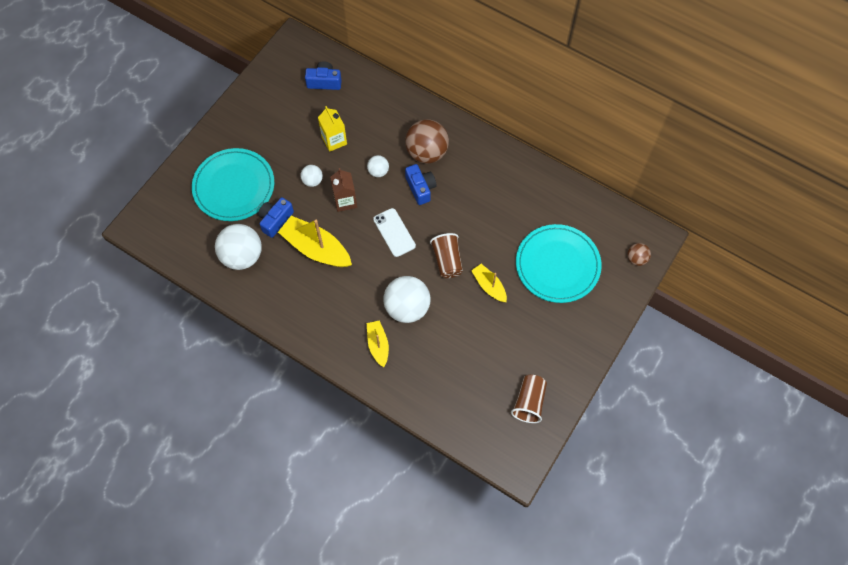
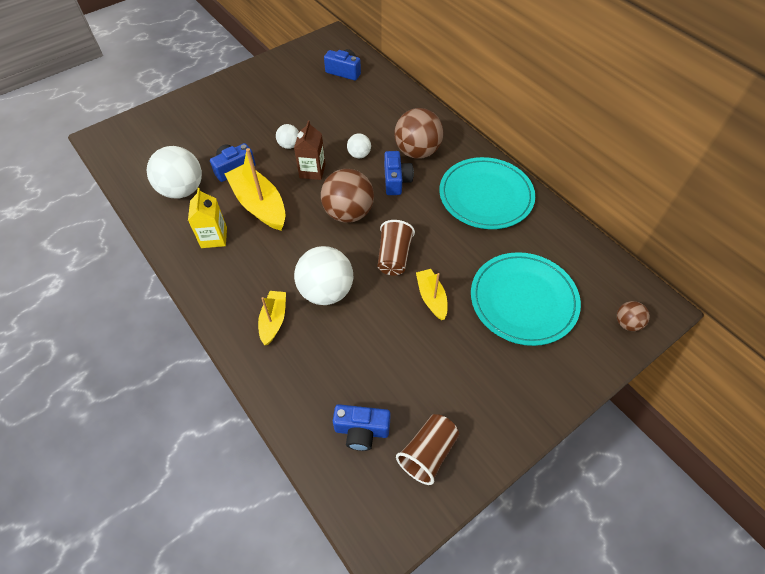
camera: 20 degrees right, 10 degrees down
turquoise plate [192,148,274,221] -> turquoise plate moved to [439,157,535,229]
yellow carton [318,106,347,152] -> yellow carton moved to [188,188,227,248]
white phone [373,208,416,257] -> brown ball [321,169,374,223]
none -> blue camera [333,404,391,451]

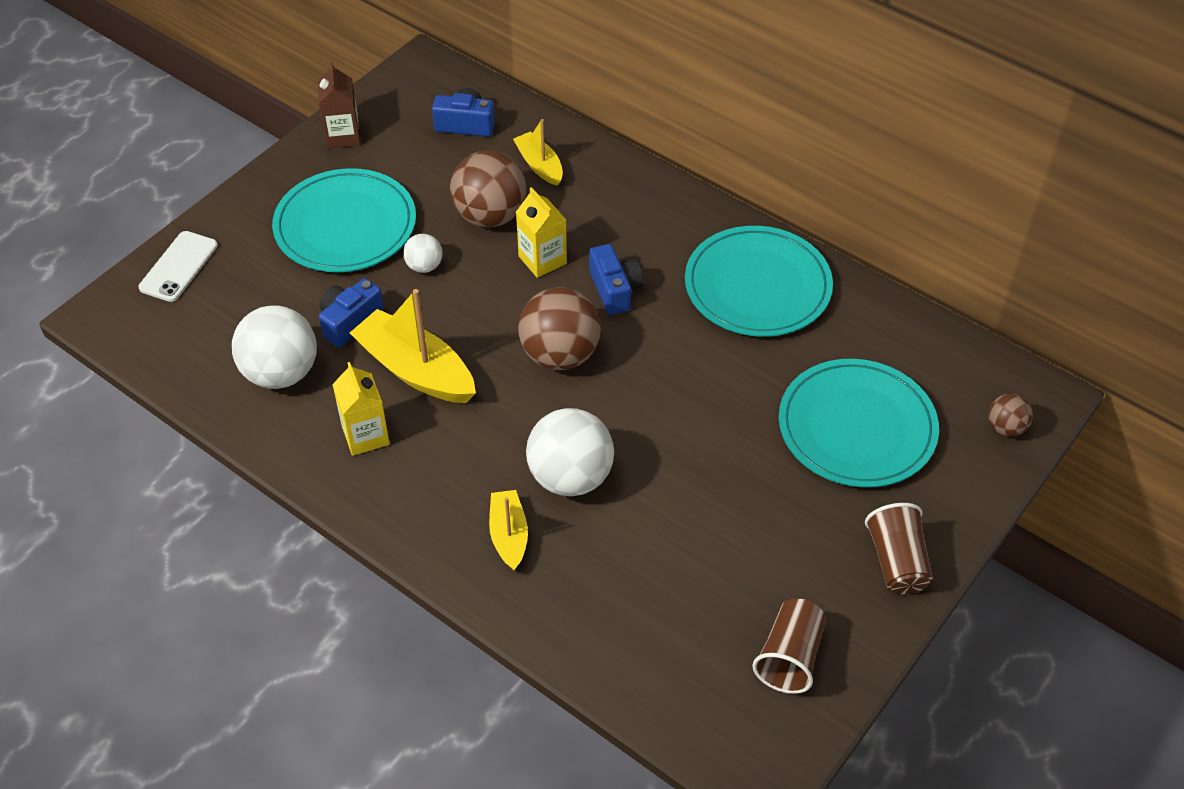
camera: 15 degrees left, 5 degrees down
brown carton [294,120,325,180] -> brown carton moved to [318,62,361,149]
blue camera [333,404,391,451] -> none
white ball [347,133,371,158] -> yellow carton [516,187,567,278]
brown cup [377,220,415,275] -> brown cup moved to [865,503,933,594]
brown ball [394,108,443,159] -> brown ball moved to [450,150,526,228]
yellow boat [416,269,448,320] -> yellow boat moved to [513,119,563,186]
none -> white phone [139,231,218,302]
none -> turquoise plate [272,168,416,272]

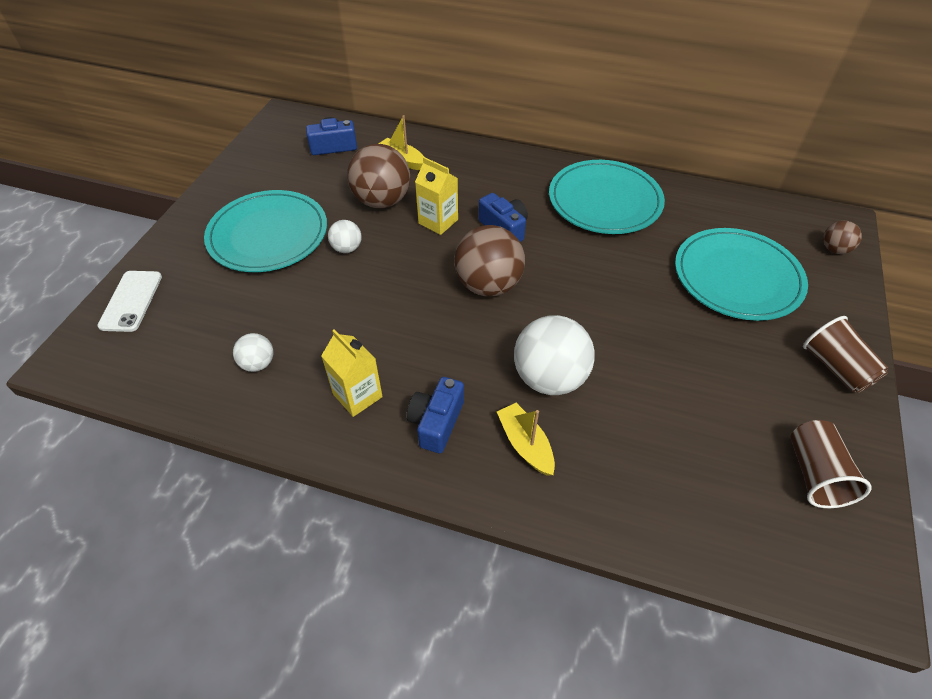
camera: 20 degrees left, 0 degrees up
white ball [232,305,317,389] -> white ball [233,333,274,372], size x0.50
brown carton [318,62,361,149] -> none
blue camera [319,278,384,347] -> blue camera moved to [407,377,464,453]
yellow boat [350,289,476,403] -> none

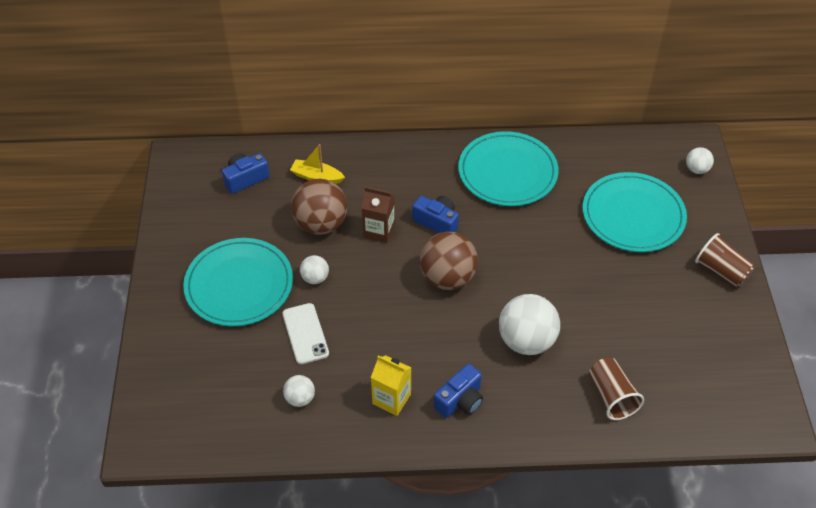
camera: 20 degrees left, 0 degrees up
white phone [97,271,162,332] -> white phone moved to [282,303,329,364]
blue camera [407,377,464,453] -> blue camera turned 135 degrees counterclockwise [434,364,483,418]
yellow carton [415,157,458,235] -> brown carton [362,187,395,243]
yellow boat [497,403,555,476] -> none
brown cup [791,420,871,508] -> brown cup moved to [589,358,644,420]
brown ball [823,221,862,254] -> white ball [686,147,714,174]

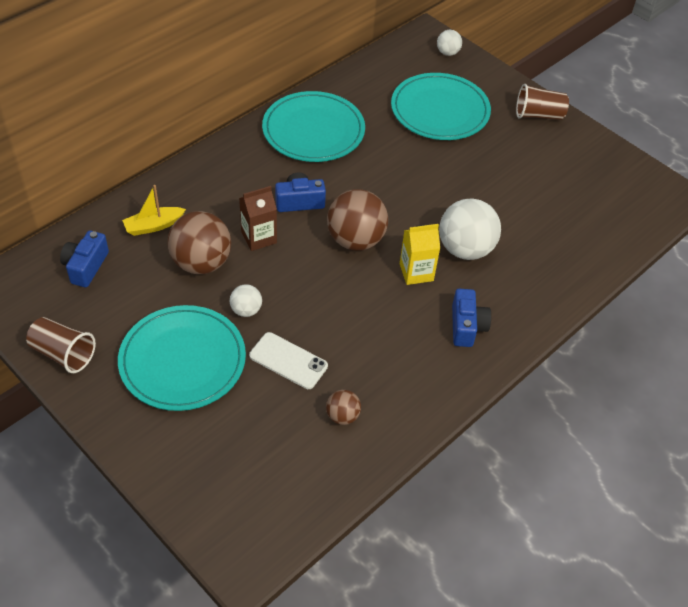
camera: 45 degrees left, 0 degrees up
white ball [283,375,315,407] -> brown ball [326,390,361,425]
yellow carton [371,355,411,416] -> yellow carton moved to [400,224,440,285]
brown cup [589,358,644,420] -> brown cup moved to [26,317,96,373]

